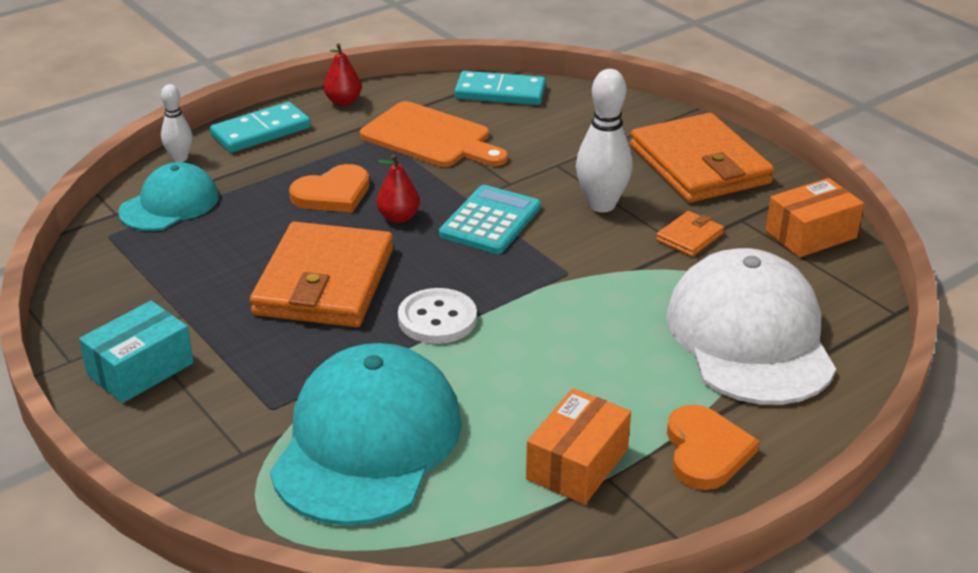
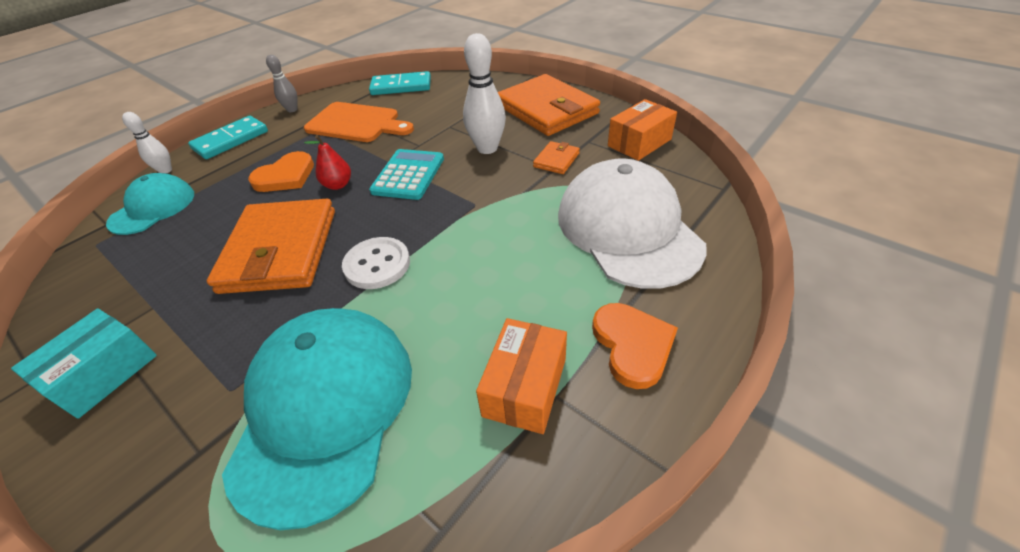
camera: 10 degrees left, 10 degrees up
red pear [324,43,362,106] -> grey bowling pin [266,55,298,112]

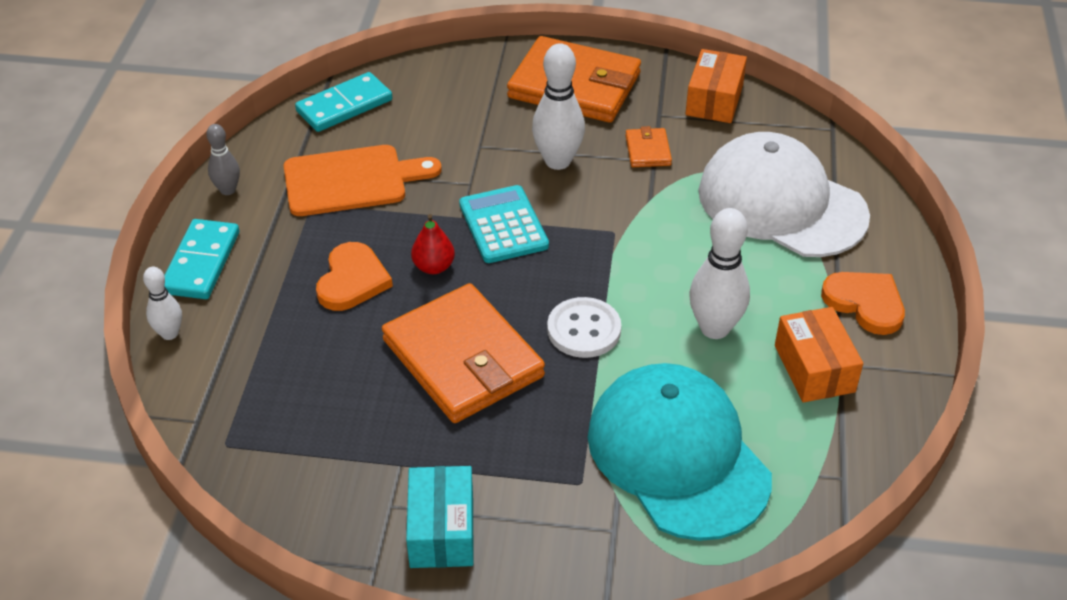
camera: 35 degrees left, 0 degrees up
turquoise cap [106,173,194,235] -> none
none -> white bowling pin [689,208,750,339]

